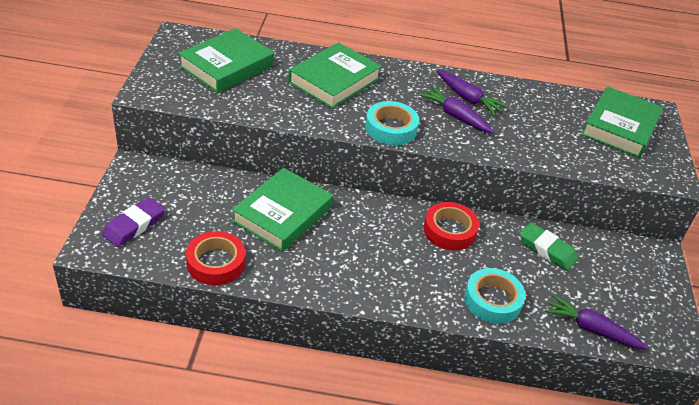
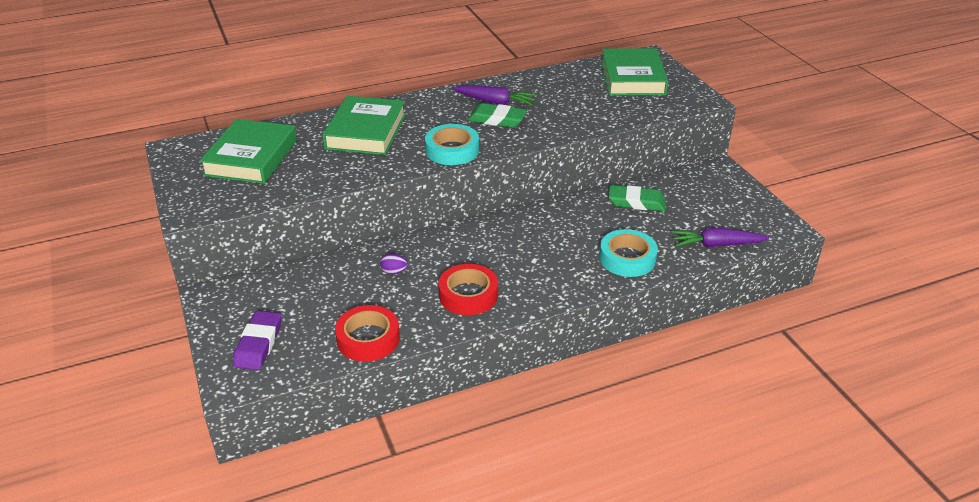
camera: 25 degrees left, 5 degrees down
green book [232,168,333,252] -> purple egg [380,254,408,274]
purple carrot [418,86,494,133] -> green eraser [468,103,527,128]
red tape [424,202,479,251] -> red tape moved to [439,264,498,315]

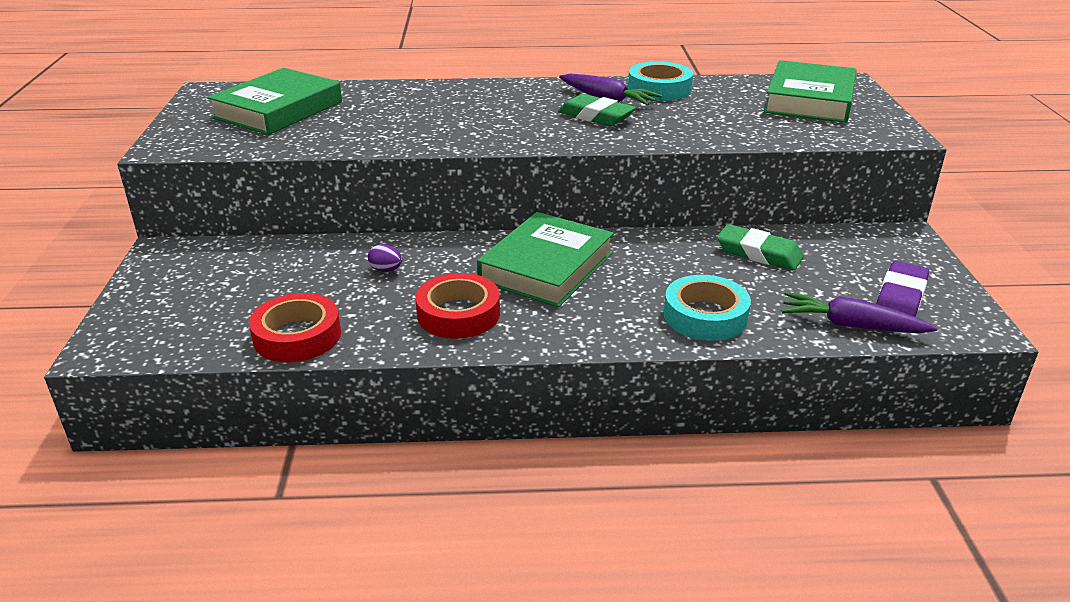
camera: 20 degrees right, 5 degrees down
purple eraser [233,311,282,370] -> purple eraser moved to [876,261,929,317]
green book [322,96,406,155] -> green book moved to [477,212,614,307]
turquoise tape [425,124,479,165] -> turquoise tape moved to [628,61,693,101]

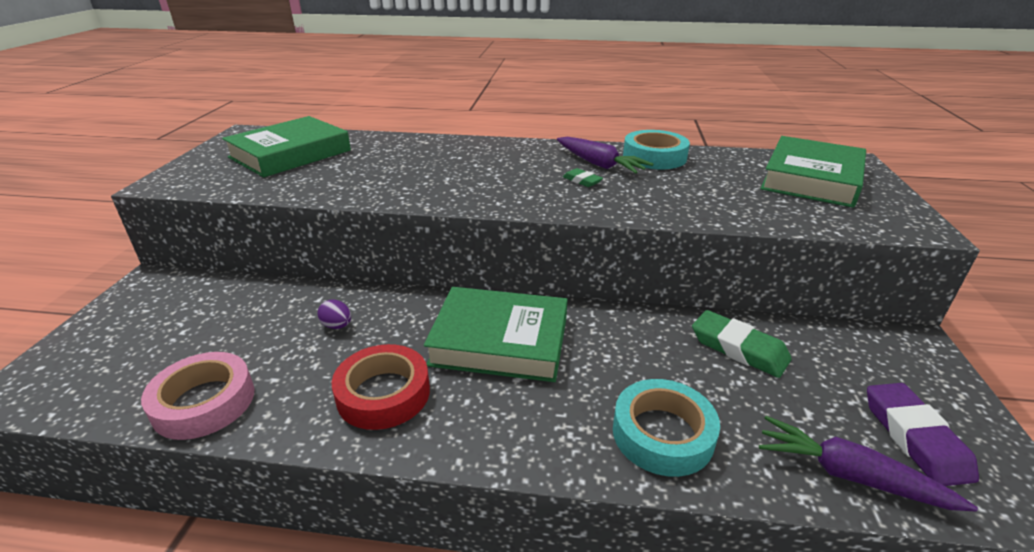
camera: 10 degrees right, 0 degrees up
red tape [249,293,341,363] -> pink tape [141,352,254,440]
green book [477,212,614,307] -> green book turned 60 degrees clockwise [424,287,568,382]
green eraser [558,94,636,126] -> green eraser [563,168,603,187], size x0.53
purple eraser [876,261,929,317] -> purple eraser turned 45 degrees counterclockwise [867,383,979,486]

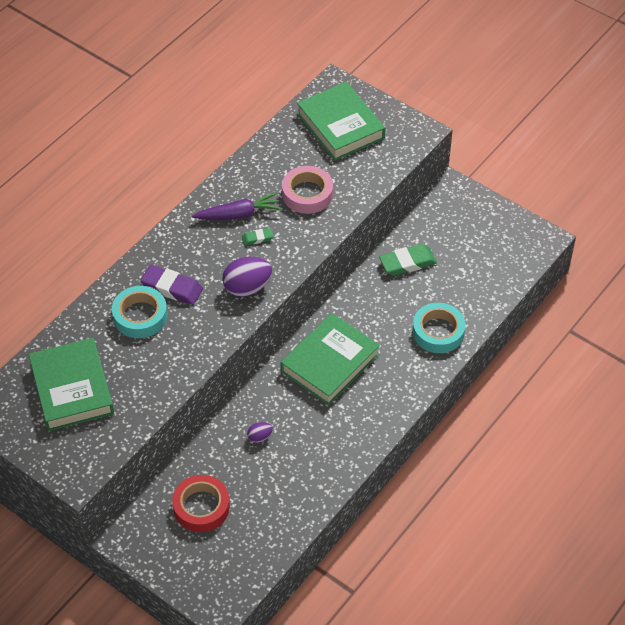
camera: 60 degrees left, 20 degrees up
pink tape [141,352,254,440] -> pink tape moved to [282,166,333,214]
red tape [331,344,430,430] -> red tape moved to [172,475,230,532]
turquoise tape [623,130,690,169] -> turquoise tape moved to [112,286,167,338]
purple carrot [759,416,978,511] -> none
purple eraser [867,383,979,486] -> purple eraser moved to [140,265,203,305]
none -> purple egg [222,257,272,297]

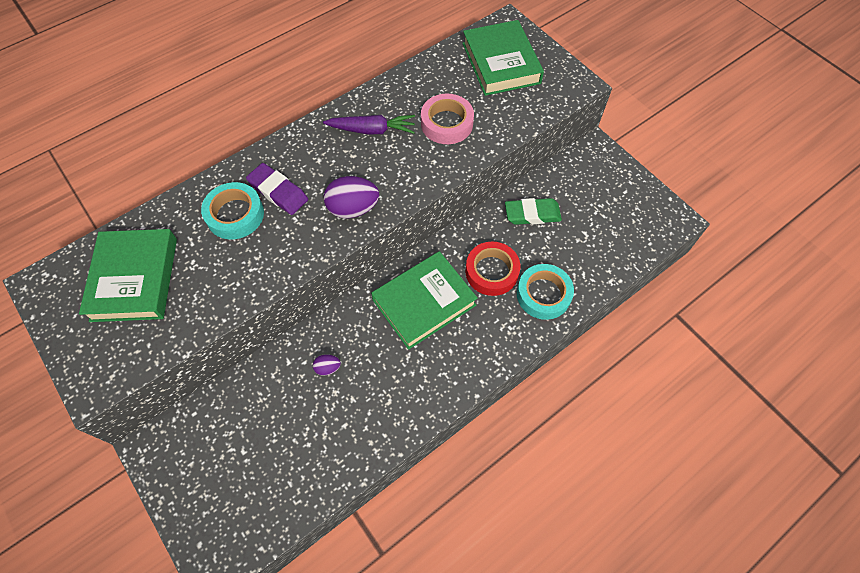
camera: 15 degrees right, 10 degrees up
red tape [172,475,230,532] -> red tape moved to [465,241,520,296]
green eraser [242,228,274,245] -> none

